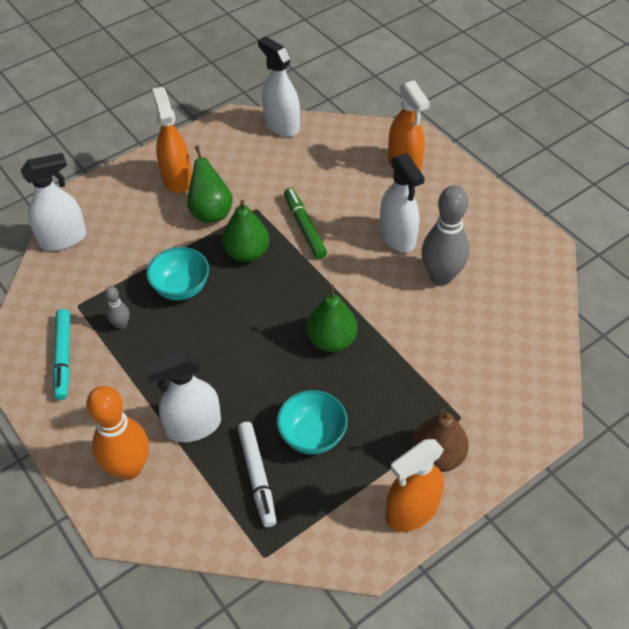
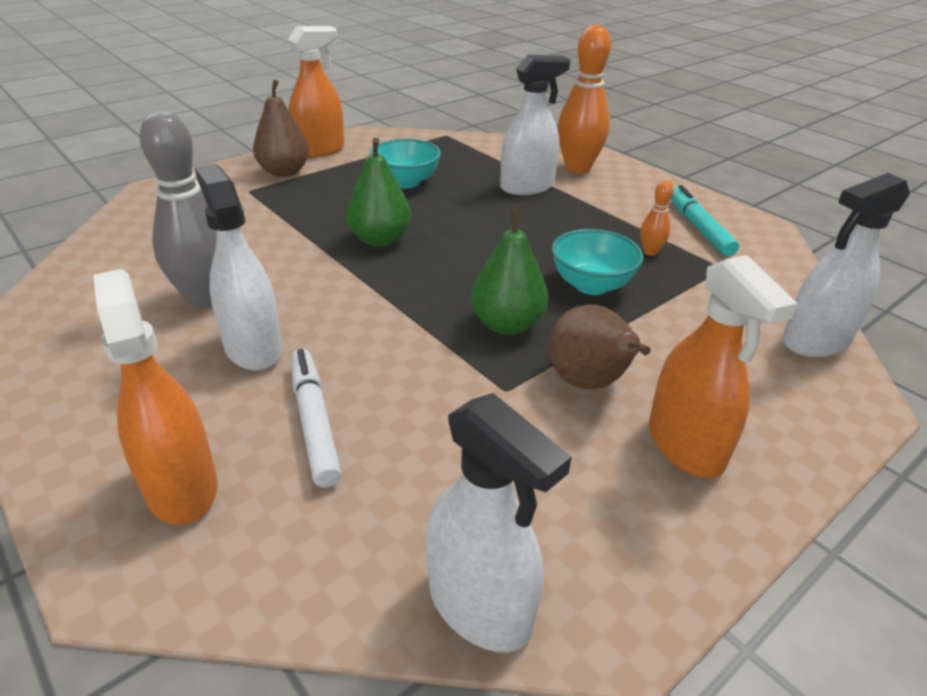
camera: 175 degrees right, 15 degrees down
grey bowling pin [105,286,130,329] -> orange bowling pin [640,180,674,256]
green pear [187,146,233,223] -> brown pear [548,305,651,389]
white marker [238,422,277,527] -> white marker moved to [291,349,342,488]
green marker [284,188,327,259] -> none

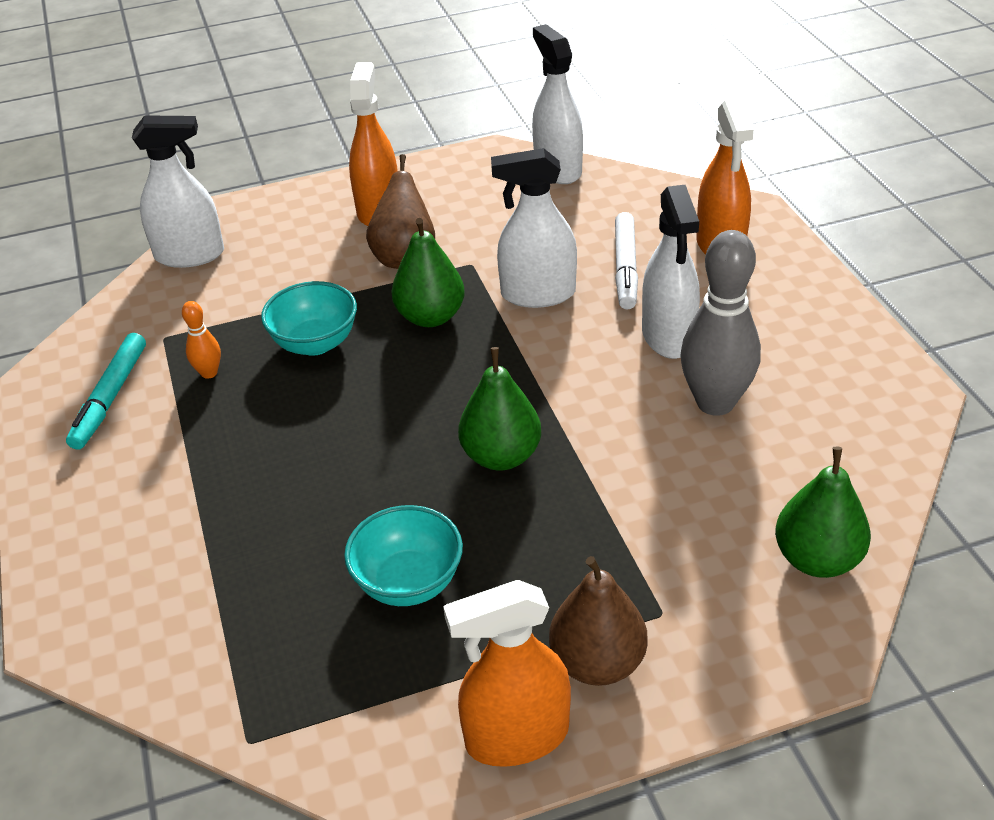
camera: 155 degrees left, 5 degrees up
white spray bottle [500,55,571,195] -> white spray bottle moved to [491,148,577,308]
orange bowling pin [557,25,611,173] -> none
none -> green pear [775,446,871,578]

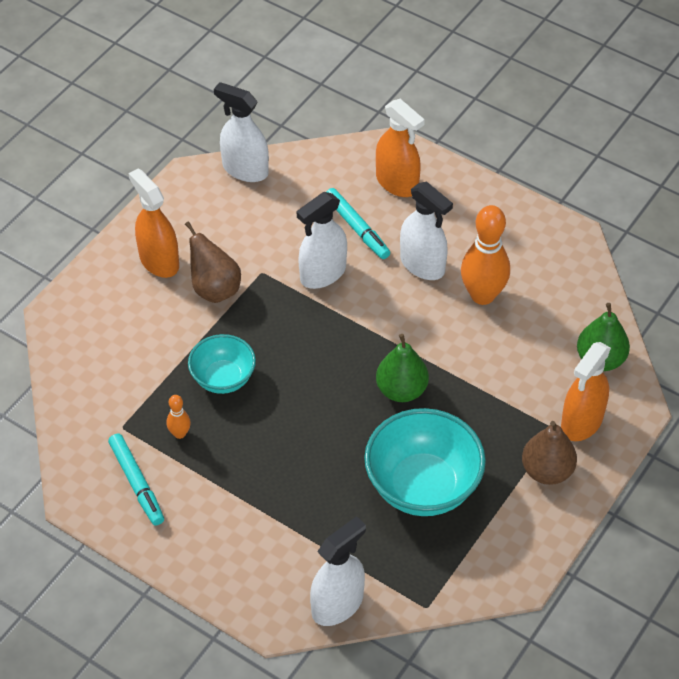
camera: 40 degrees left, 10 degrees up
white spray bottle [132,115,224,268] -> white spray bottle moved to [310,516,366,626]
turquoise bowl [344,505,463,606] -> turquoise bowl [364,408,486,516], size x1.69
green pear [391,218,465,327] -> none
orange spray bottle [443,580,571,767] -> orange spray bottle moved to [561,342,611,441]
white marker [615,212,638,310] -> turquoise marker [326,188,390,259]
grey bowling pin [680,230,761,416] -> orange bowling pin [461,205,510,305]

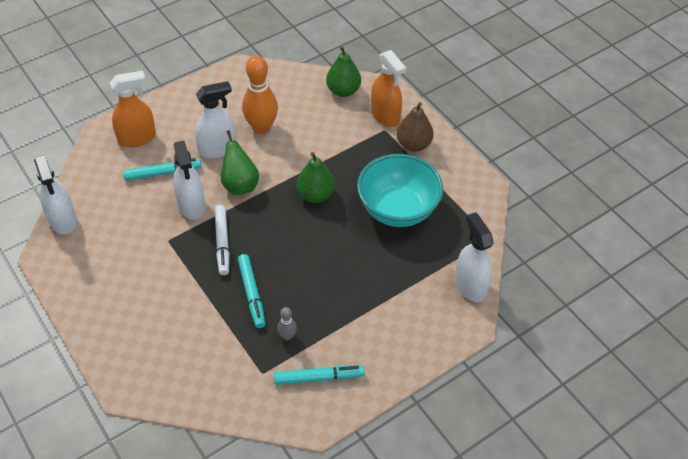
camera: 70 degrees left, 0 degrees up
orange spray bottle [128,168,179,278] -> none
orange bowling pin [166,395,191,439] -> grey bowling pin [277,307,297,340]
brown pear [185,221,241,303] -> none
turquoise bowl [188,334,256,394] -> turquoise marker [238,254,266,328]
white spray bottle [214,82,269,182] -> white spray bottle turned 75 degrees counterclockwise [34,155,77,235]
none -> white marker [215,205,229,275]
none -> green pear [221,130,259,195]

